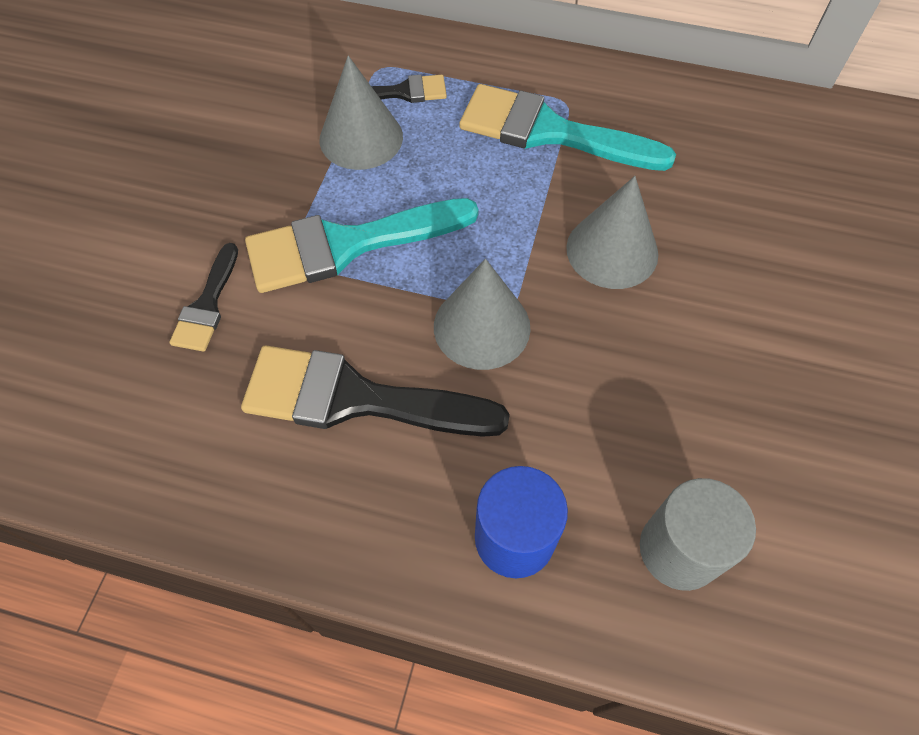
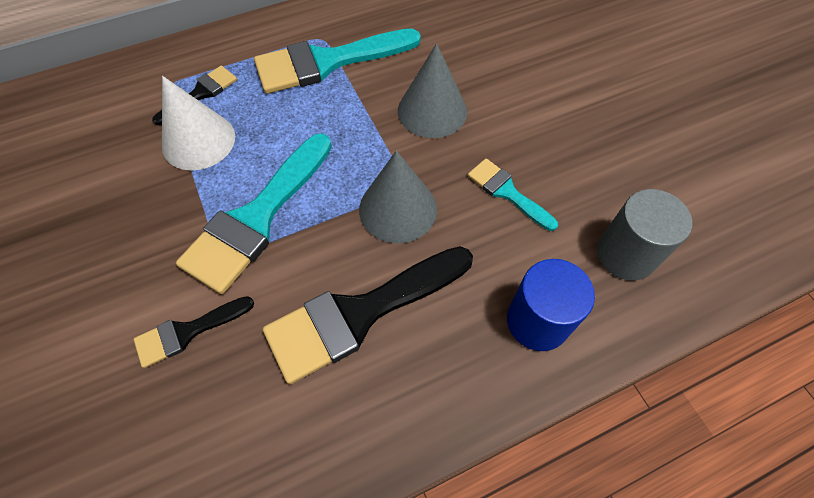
camera: 40 degrees left, 0 degrees up
black brush [169,243,238,352] -> black brush turned 90 degrees clockwise [133,296,254,368]
grey cone [320,56,403,170] -> white cone [162,76,235,170]
none -> turquoise brush [468,158,558,231]

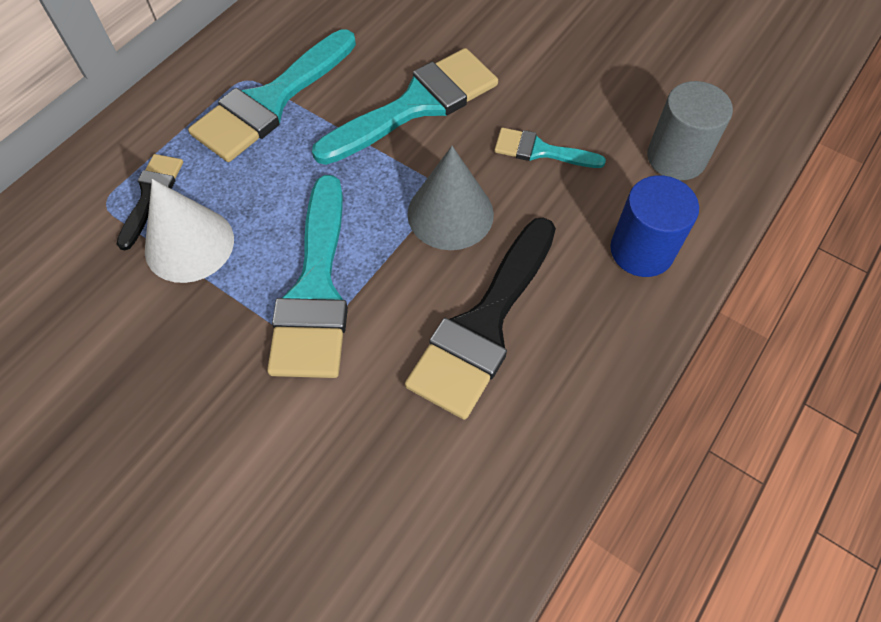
camera: 30 degrees left, 0 degrees up
black brush [133,296,254,368] -> none
grey cone [398,43,467,138] -> turquoise brush [312,48,498,165]

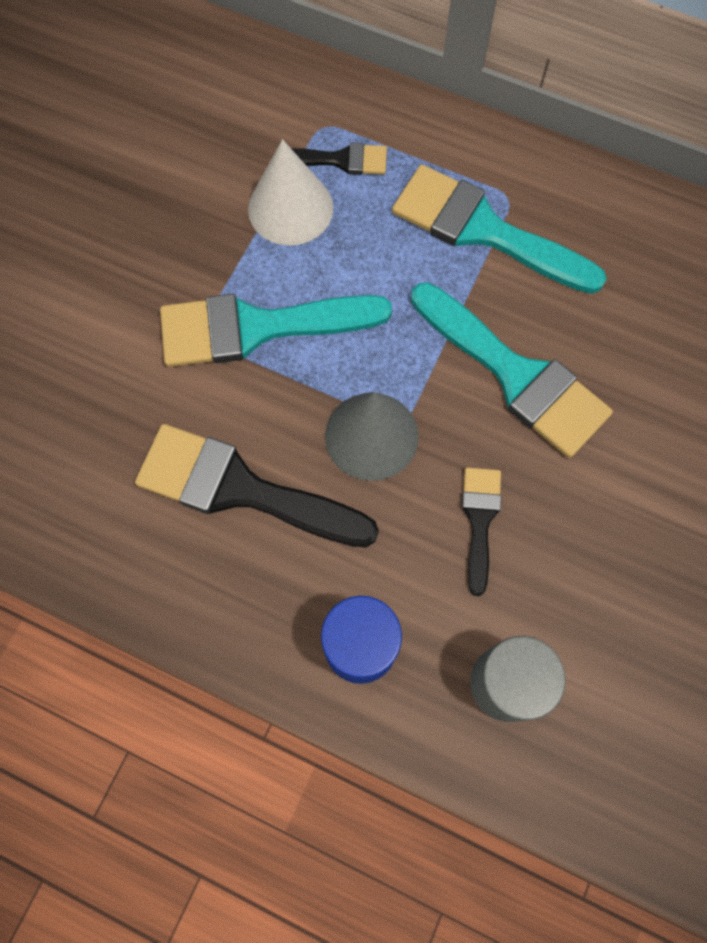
camera: 80 degrees right, 10 degrees up
turquoise brush [494,128,606,168] -> black brush [462,467,501,596]

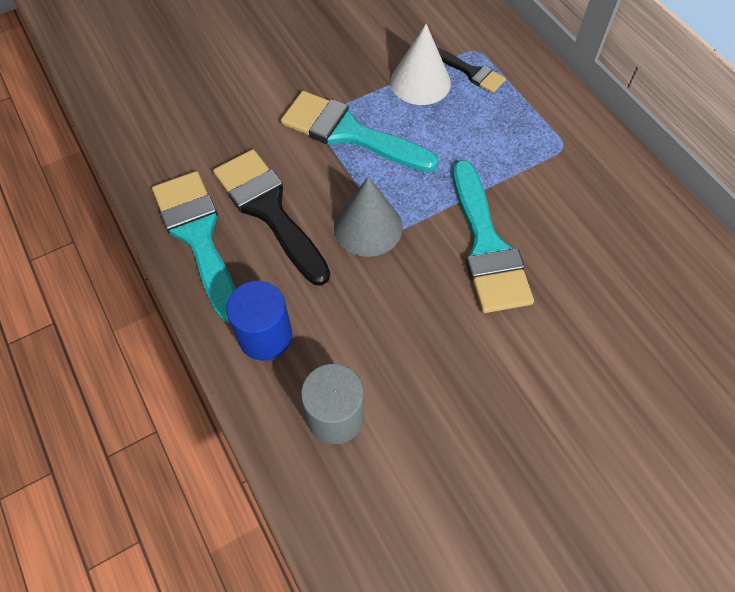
camera: 35 degrees right, 10 degrees down
turquoise brush [392,165,607,294] -> turquoise brush moved to [152,171,236,323]
black brush [462,467,501,596] -> none

